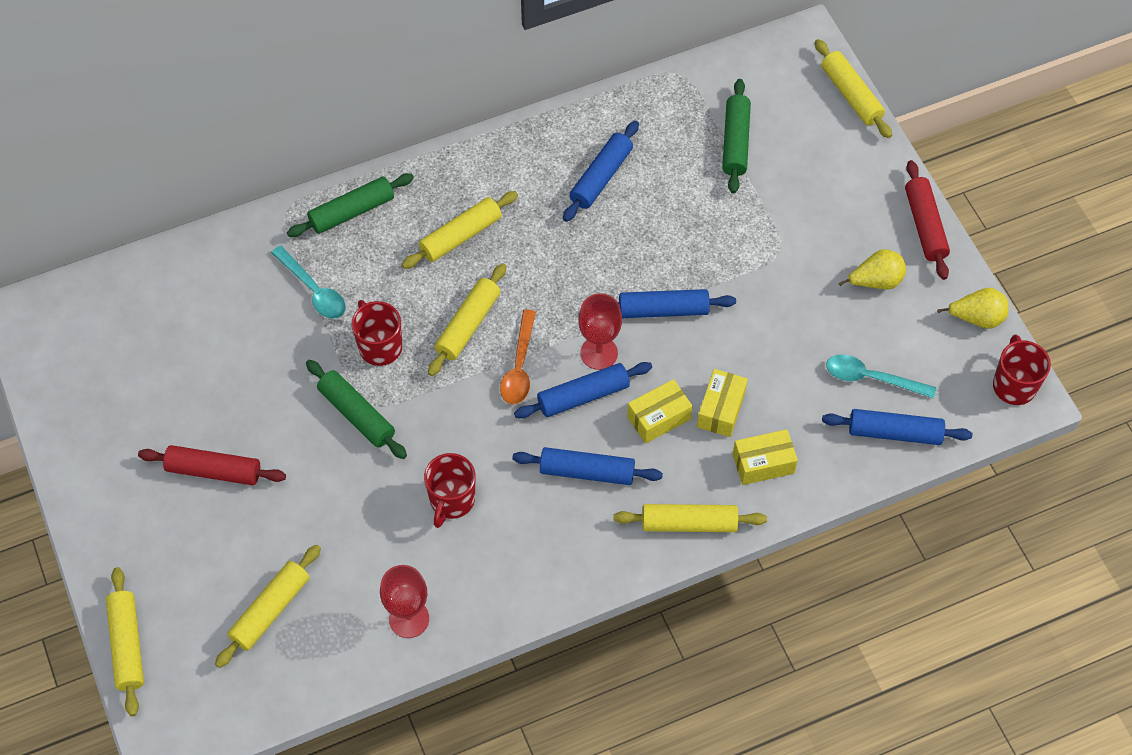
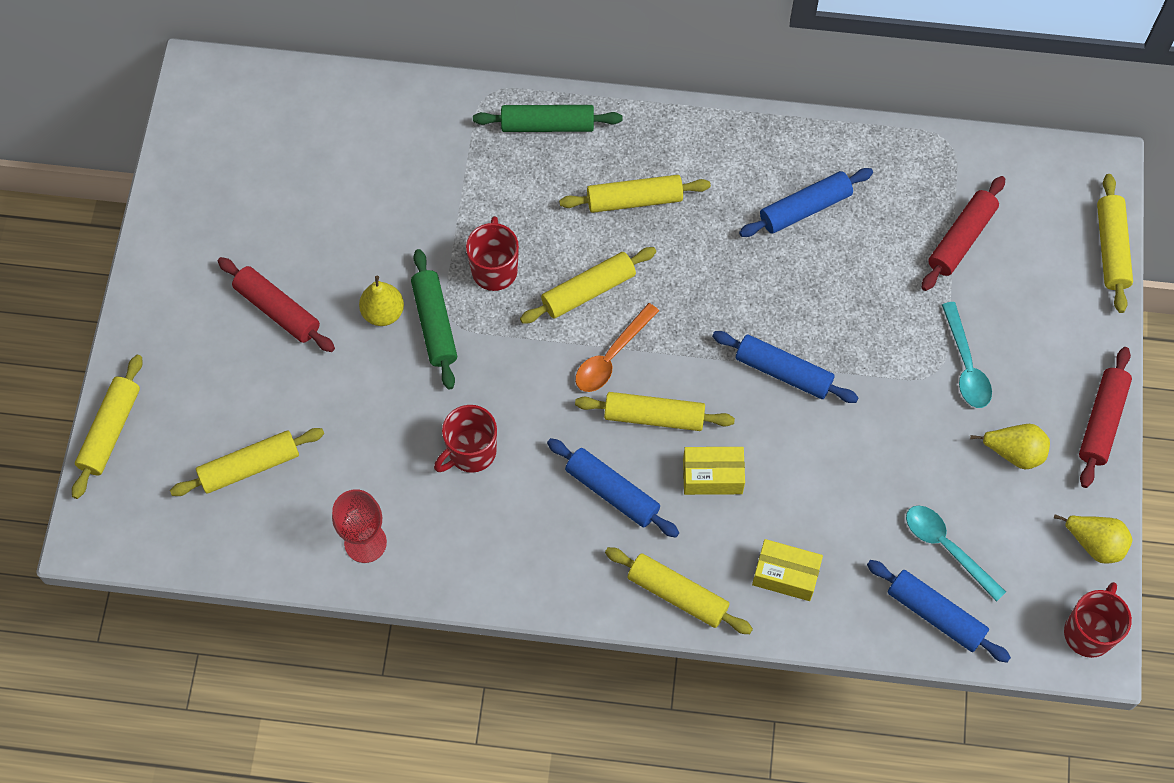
camera: 30 degrees right, 5 degrees up
turquoise spoon [271,246,346,319] -> turquoise spoon moved to [942,302,992,408]
blue rolling pin [514,362,652,419] -> yellow rolling pin [575,392,735,431]
red goblet [578,293,622,370] -> none
yellow box [697,369,748,437] -> none
green rolling pin [722,79,751,193] -> red rolling pin [921,176,1005,291]
none -> yellow pear [359,276,404,326]

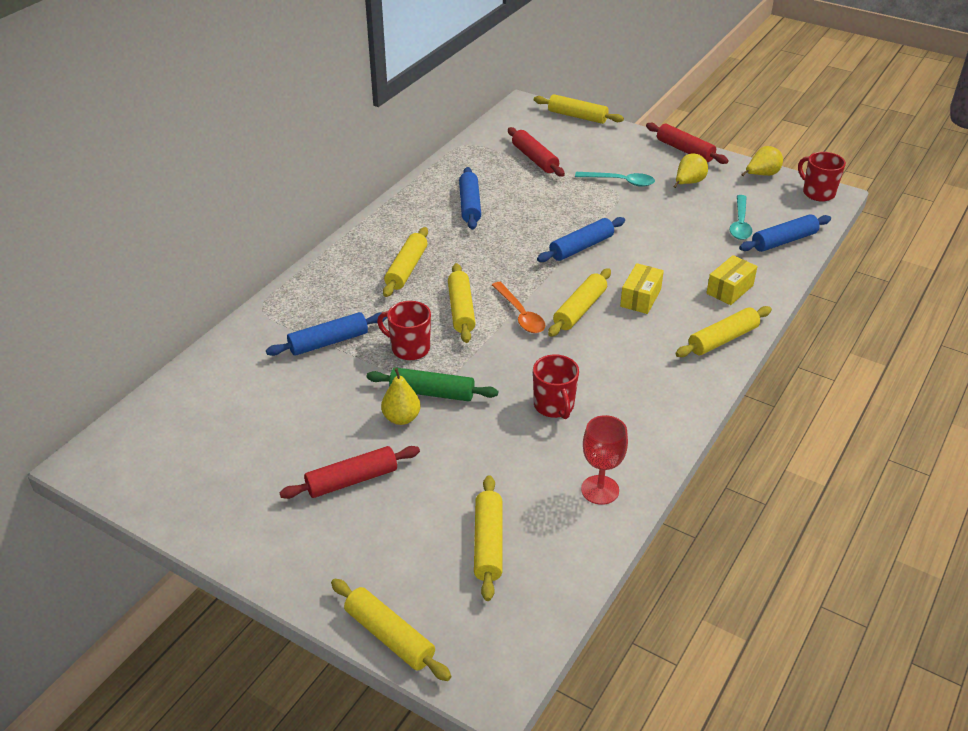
camera: 65 degrees left, 25 degrees down
green rolling pin [473,105,622,132] -> none
blue rolling pin [547,438,679,538] -> blue rolling pin moved to [266,312,387,356]
turquoise spoon [906,506,1006,602] -> turquoise spoon turned 60 degrees counterclockwise [730,195,753,240]

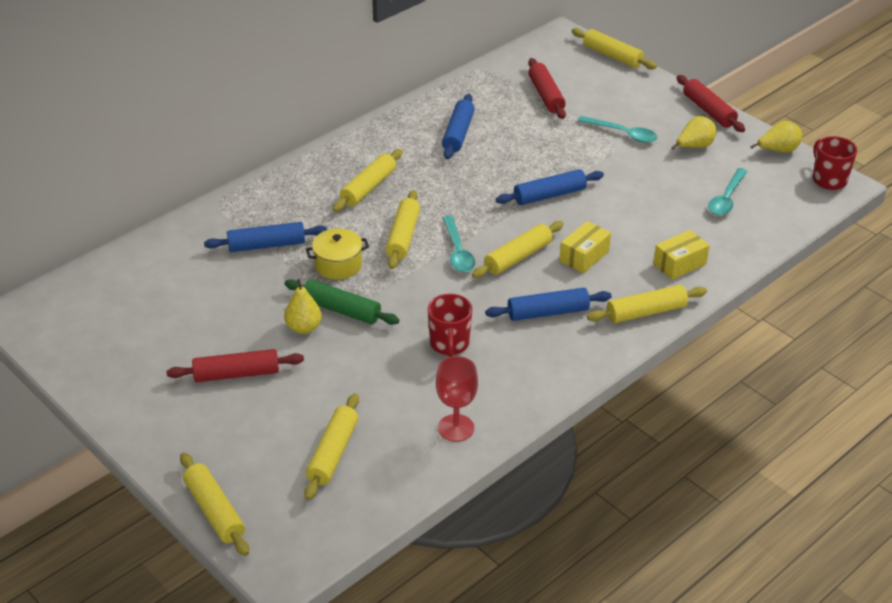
camera: 15 degrees right, 0 degrees up
red mug [377,301,431,360] -> yellow pot [306,228,369,279]
orange spoon [492,282,545,333] -> turquoise spoon [443,215,476,272]
blue rolling pin [739,214,831,252] -> blue rolling pin moved to [485,288,612,321]

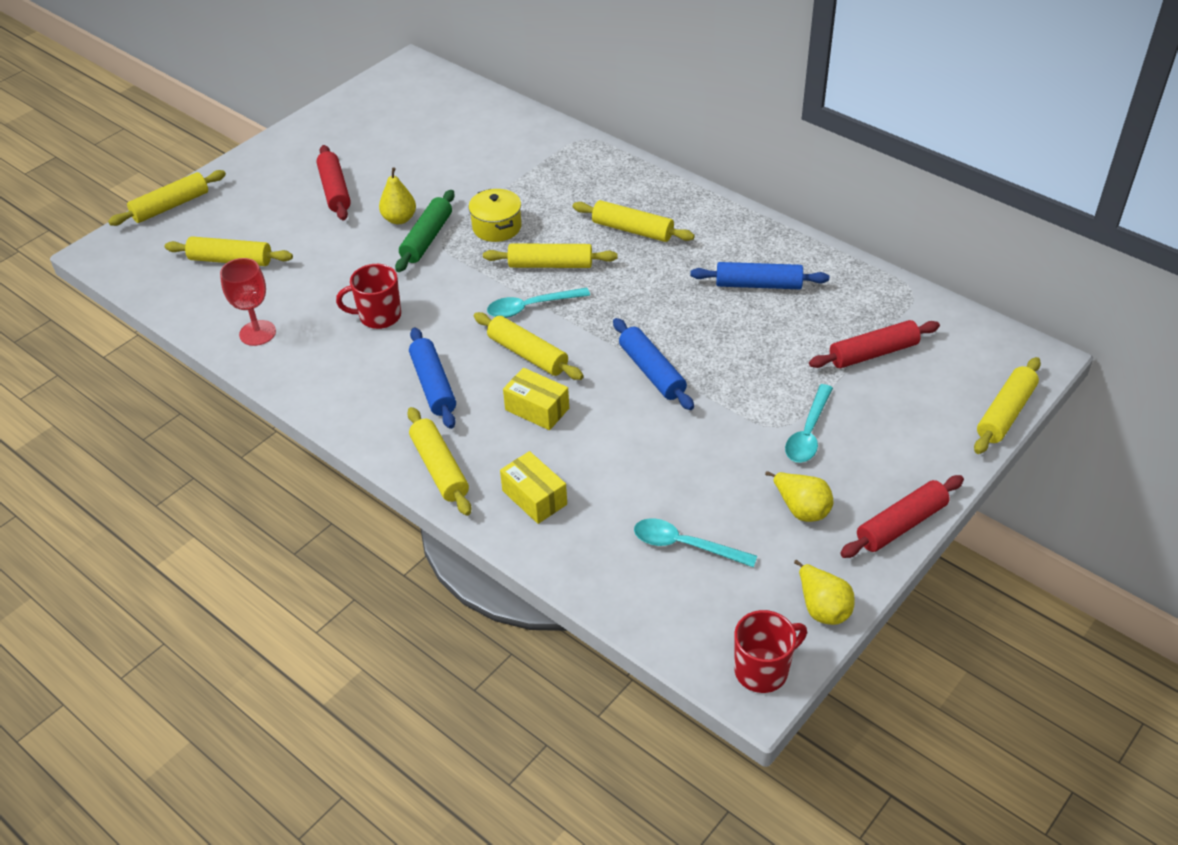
camera: 85 degrees right, 5 degrees up
blue rolling pin [204,222,327,252] -> none

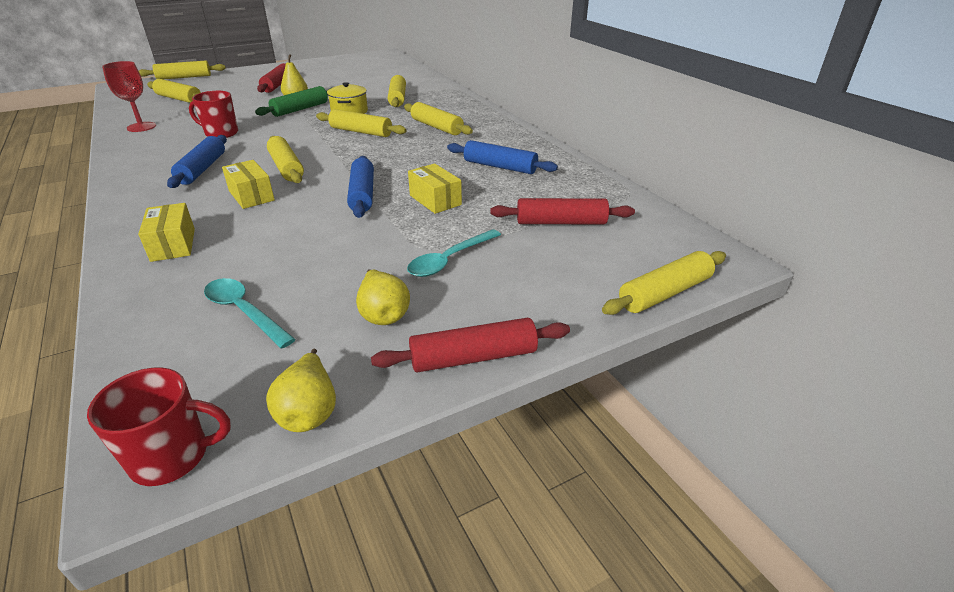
camera: 20 degrees right, 10 degrees down
yellow rolling pin [407,407,471,516] -> yellow rolling pin moved to [388,75,406,107]
turquoise spoon [487,288,590,318] -> none
none -> yellow box [408,163,462,214]

